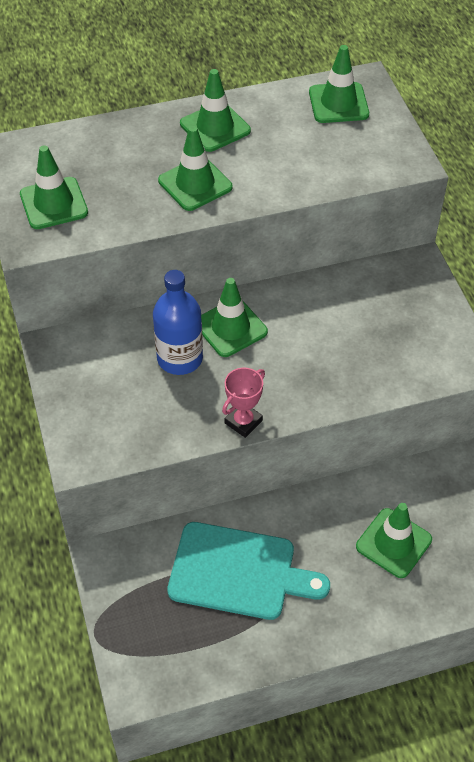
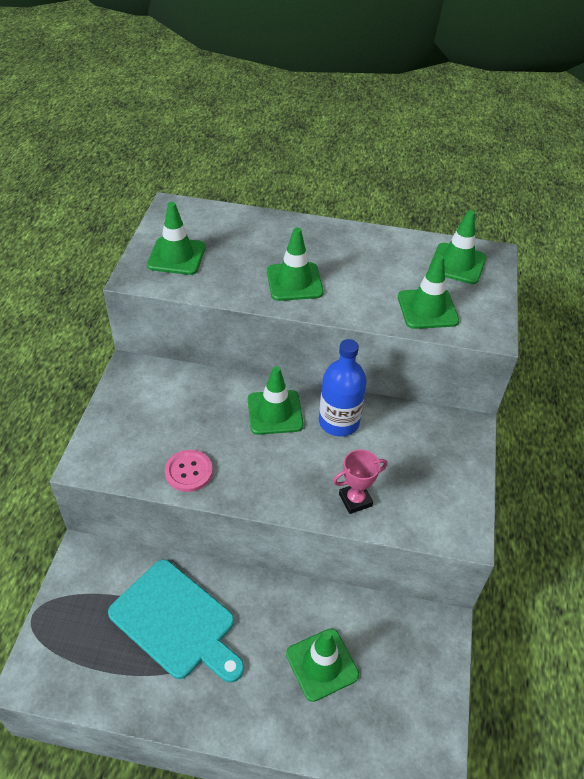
camera: 25 degrees right, 5 degrees down
blue bottle [153,270,203,375] -> blue bottle moved to [319,339,367,436]
green traffic cone [180,69,251,152] -> green traffic cone moved to [398,255,459,329]
pink trophy [222,367,265,438] -> pink trophy moved to [333,449,388,514]
none -> pink button [165,450,213,492]

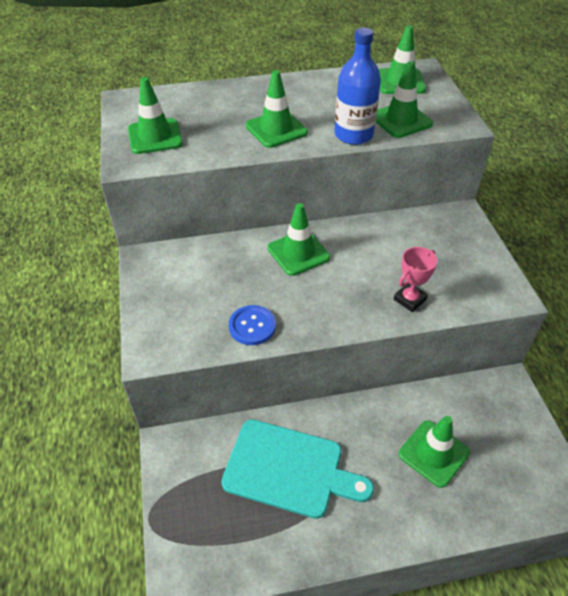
camera: 20 degrees left, 0 degrees up
pink button [165,450,213,492] -> blue button [229,305,276,345]
blue bottle [319,339,367,436] -> blue bottle moved to [335,28,381,145]

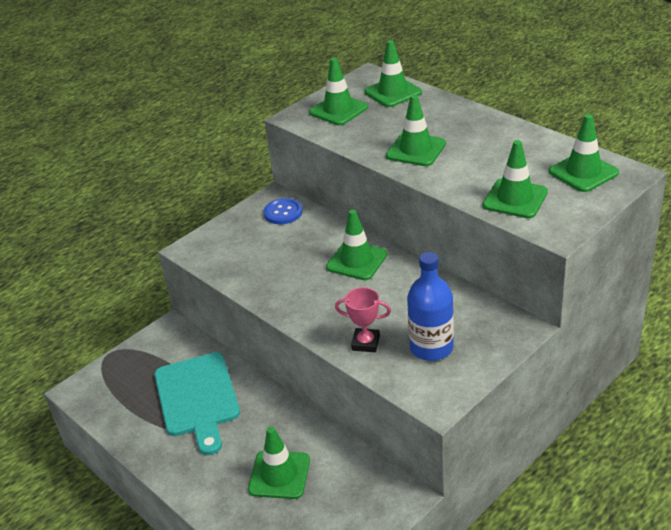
camera: 60 degrees right, 10 degrees down
blue button [229,305,276,345] -> blue button moved to [264,198,303,224]
blue bottle [335,28,381,145] -> blue bottle moved to [407,252,454,361]
none -> green traffic cone [364,40,422,107]

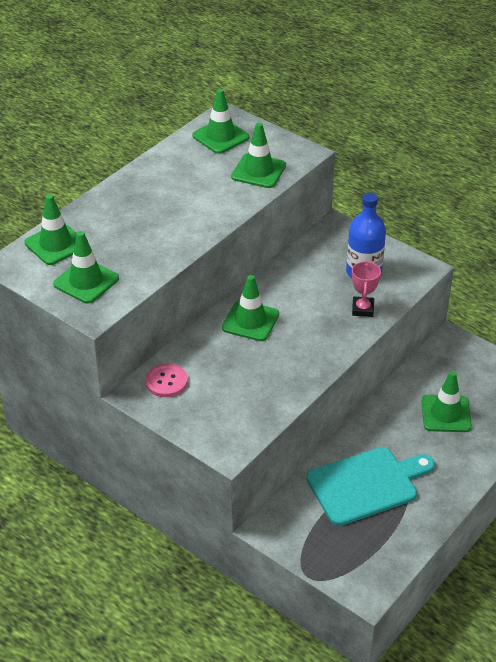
camera: 100 degrees left, 5 degrees up
blue button [264,198,303,224] -> pink button [145,363,188,397]
green traffic cone [386,95,446,166] -> none

